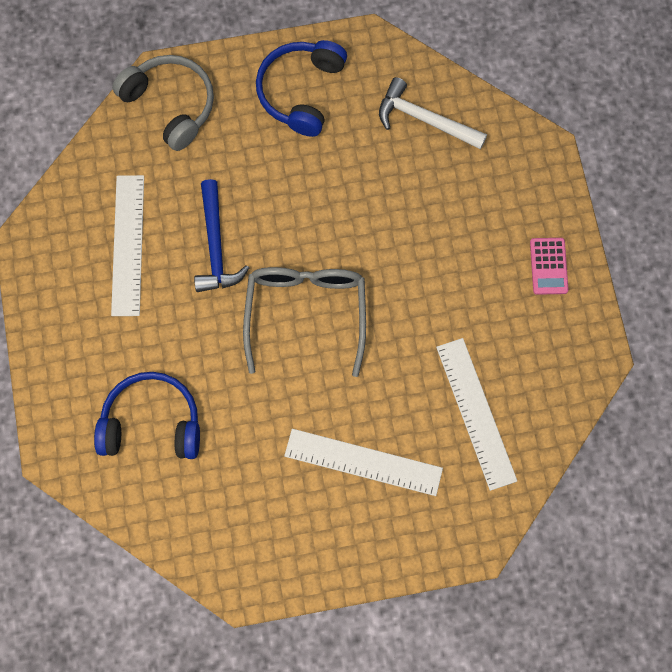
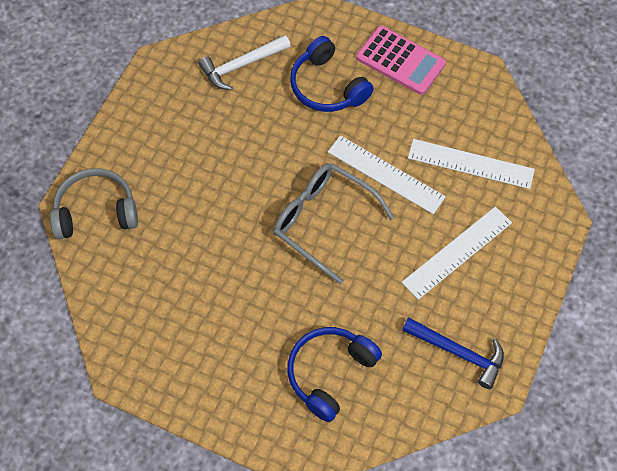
camera: 55 degrees left, 10 degrees down
white ruler [111,175,144,316] -> white ruler moved to [328,135,446,214]
blue hammer [194,179,249,292] -> blue hammer moved to [402,317,504,389]
blue headphones [256,40,347,137] -> blue headphones moved to [290,36,374,112]
pink calculator [530,238,569,295] -> pink calculator [356,26,446,95], size x1.73

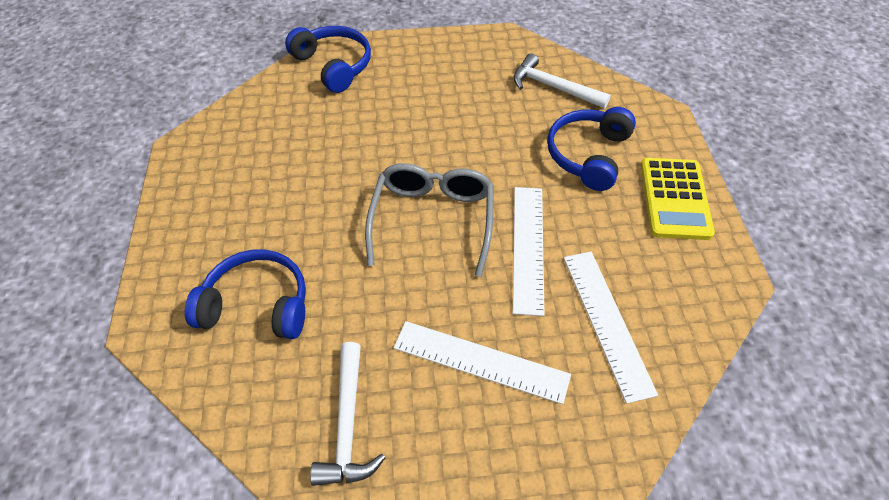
camera: 60 degrees right, 10 degrees down
grey headphones [50,168,138,240] -> blue headphones [285,26,371,93]
pink calculator [356,26,446,95] -> yellow calculator [641,158,715,240]
blue hammer [402,317,504,389] -> white hammer [310,342,385,486]

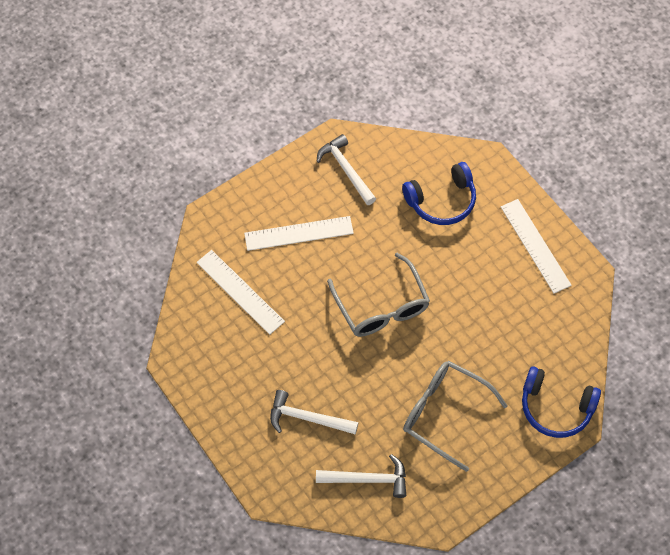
camera: 150 degrees right, 10 degrees up
white ruler [513,187,545,316] -> white ruler moved to [501,199,572,293]
blue headphones [547,107,636,191] -> white hammer [270,390,359,435]
yellow calculator [641,158,715,240] -> none
none -> grey glasses [403,361,507,472]

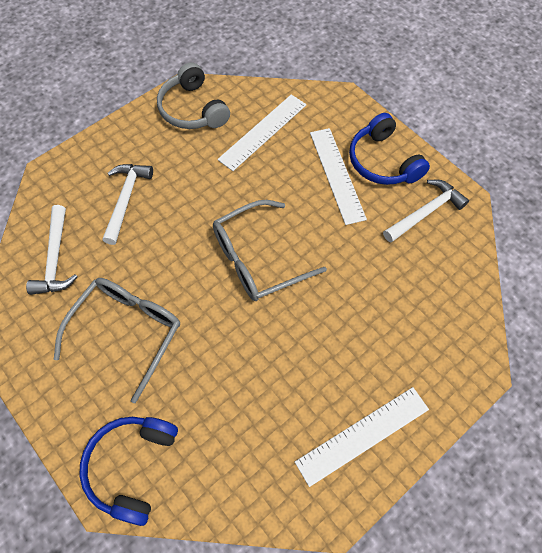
camera: 85 degrees right, 0 degrees up
blue headphones [402,162,476,225] -> blue headphones moved to [349,113,430,185]
none -> grey headphones [157,62,230,129]

